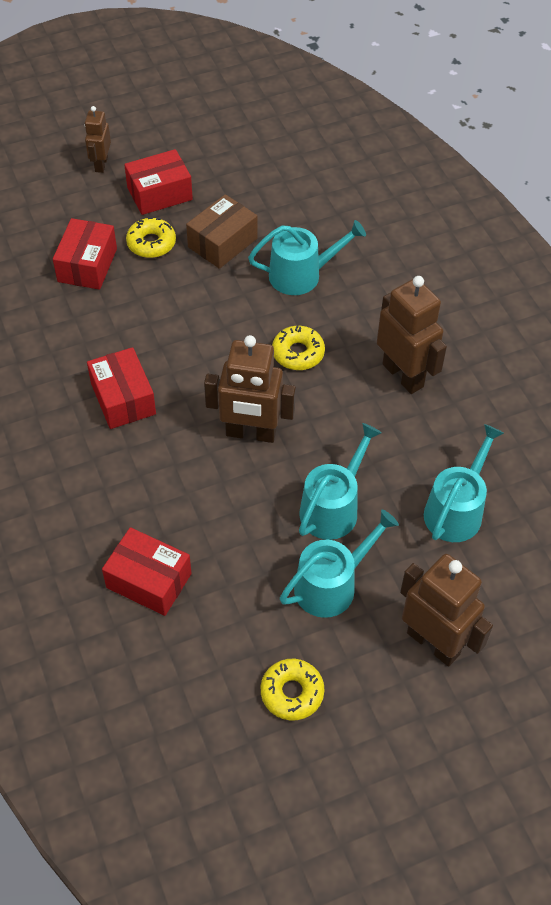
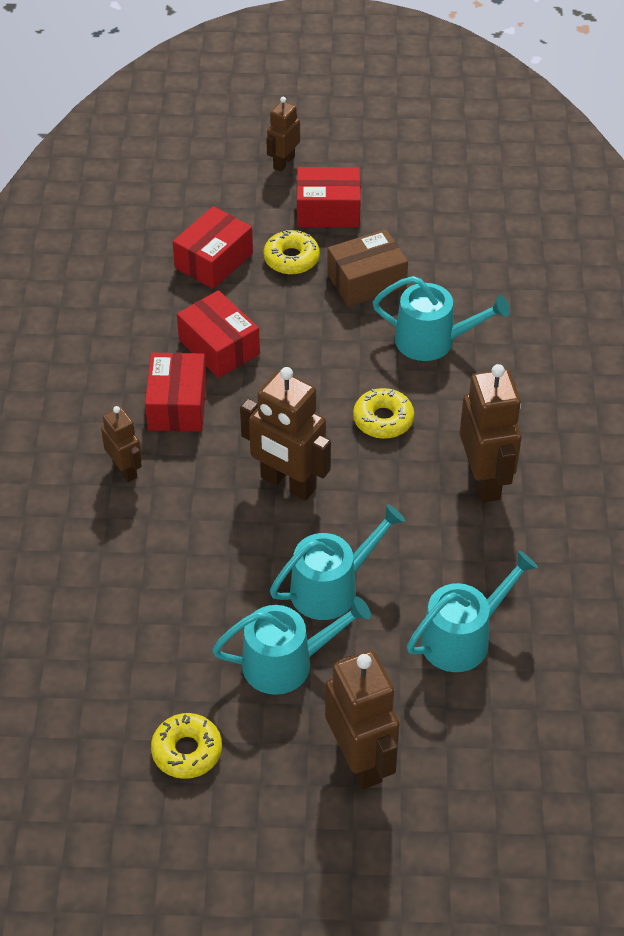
camera: 25 degrees right, 5 degrees down
red box [102,527,192,616] -> red box moved to [177,290,260,378]
none -> brown robot [101,406,142,482]

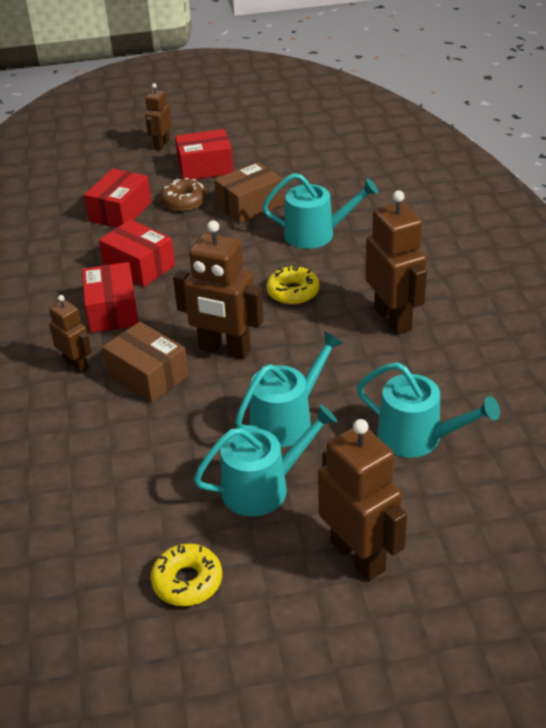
camera: 10 degrees left, 10 degrees down
yellow donut [264,230,320,274] -> brown donut [160,178,207,211]
turquoise watering can [407,551,538,672] -> turquoise watering can turned 75 degrees clockwise [357,362,500,458]
none -> brown box [102,322,189,403]

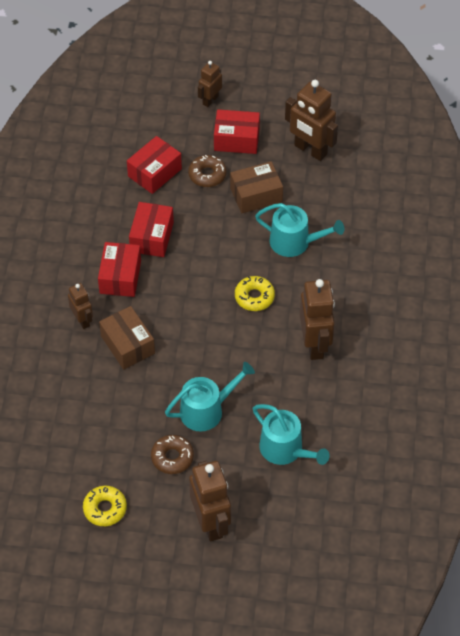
camera: 15 degrees right, 15 degrees up
red box [99,219,175,287] -> red box turned 45 degrees clockwise [129,202,174,257]
brown robot [173,220,264,360] -> brown robot moved to [285,80,338,161]
turquoise watering can [194,404,338,516] -> brown donut [151,435,194,474]

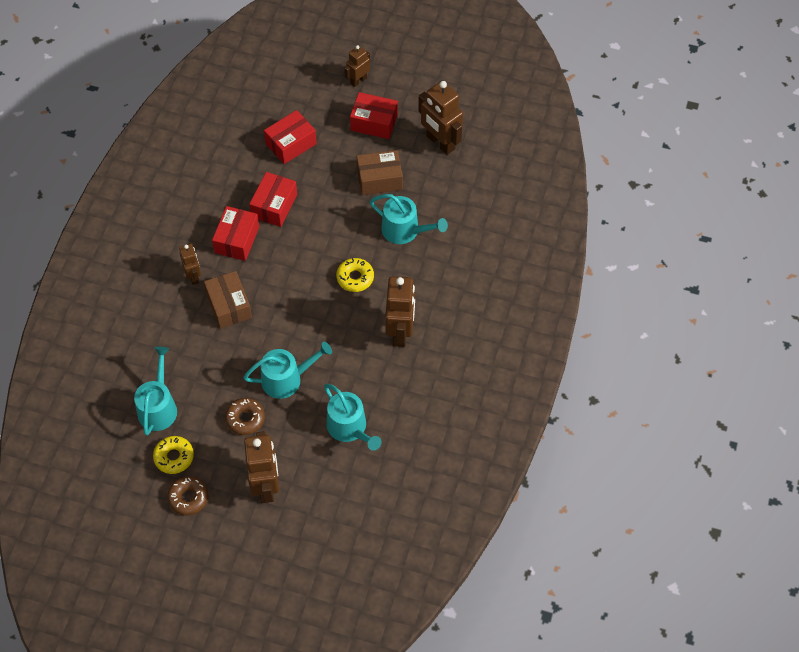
camera: 10 degrees right, 5 degrees up
brown donut [188,155,227,187] -> brown donut moved to [167,476,209,515]
none -> turquoise watering can [134,347,177,436]

